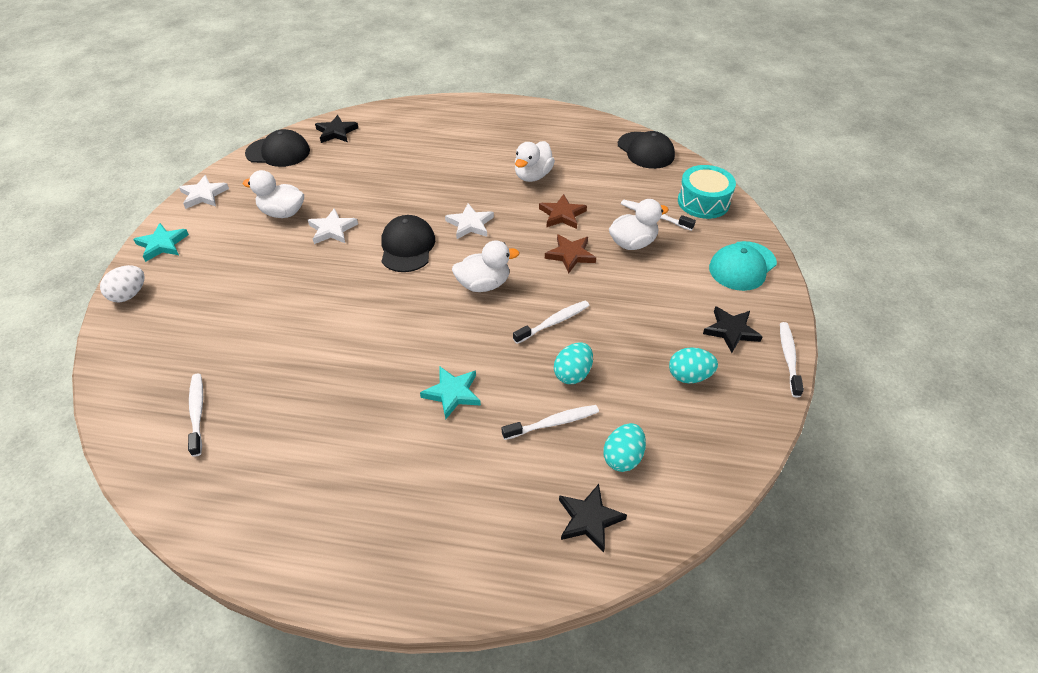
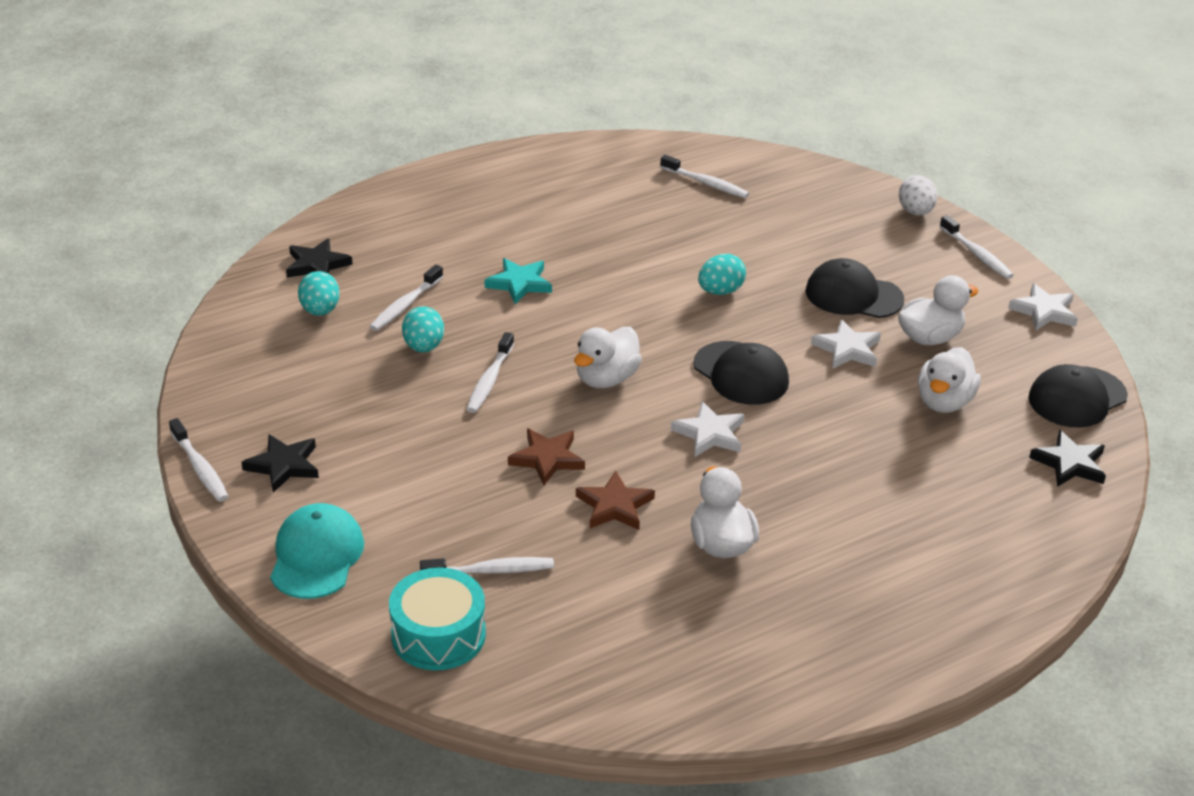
camera: 140 degrees right, 10 degrees down
turquoise star [133,223,189,262] -> white toothbrush [940,215,1014,279]
white duck [609,199,669,250] -> white duck moved to [918,347,981,413]
black cap [618,131,675,169] -> black cap moved to [806,258,904,318]
turquoise egg [669,347,718,383] -> turquoise egg moved to [698,254,746,295]

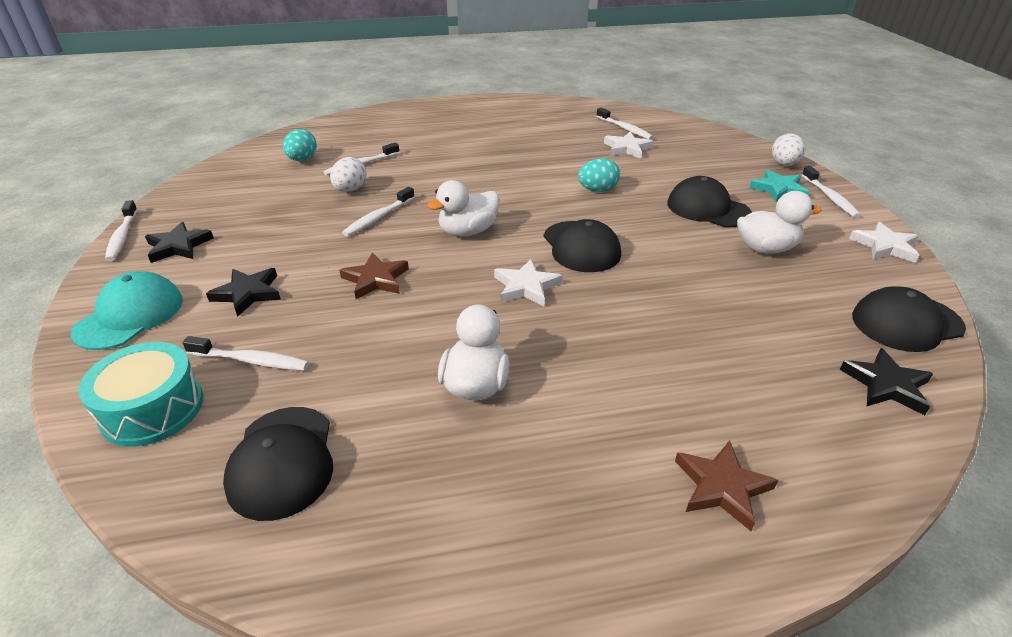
camera: 20 degrees right, 0 degrees up
black star [286,238,353,278] -> black star moved to [206,268,281,317]
turquoise egg [402,306,444,353] -> white egg [330,157,367,192]
turquoise star [484,258,552,304] -> turquoise star moved to [749,169,810,202]
brown star [576,471,655,530] -> brown star moved to [675,440,778,531]
white star [811,319,881,369] -> white star moved to [604,132,653,159]
white duck [918,347,981,413] -> none
none -> black cap [223,407,333,521]

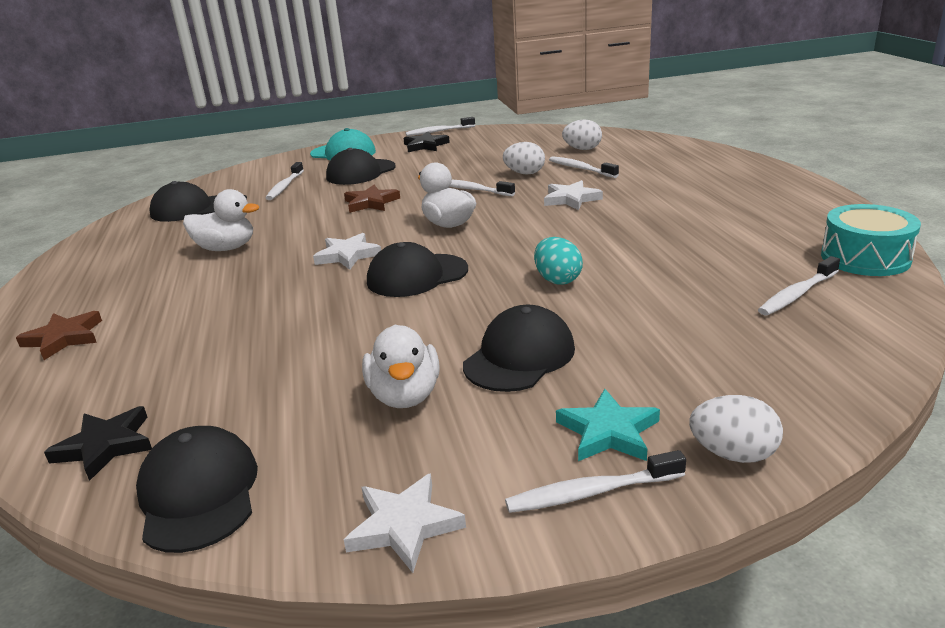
camera: 90 degrees right, 10 degrees down
turquoise drum [78,342,203,447] -> turquoise drum moved to [821,204,921,276]
black star [206,268,281,317] -> black cap [326,148,395,185]
turquoise egg [283,129,317,161] -> white egg [562,120,602,150]
white star [604,132,653,159] -> white star moved to [544,180,603,210]

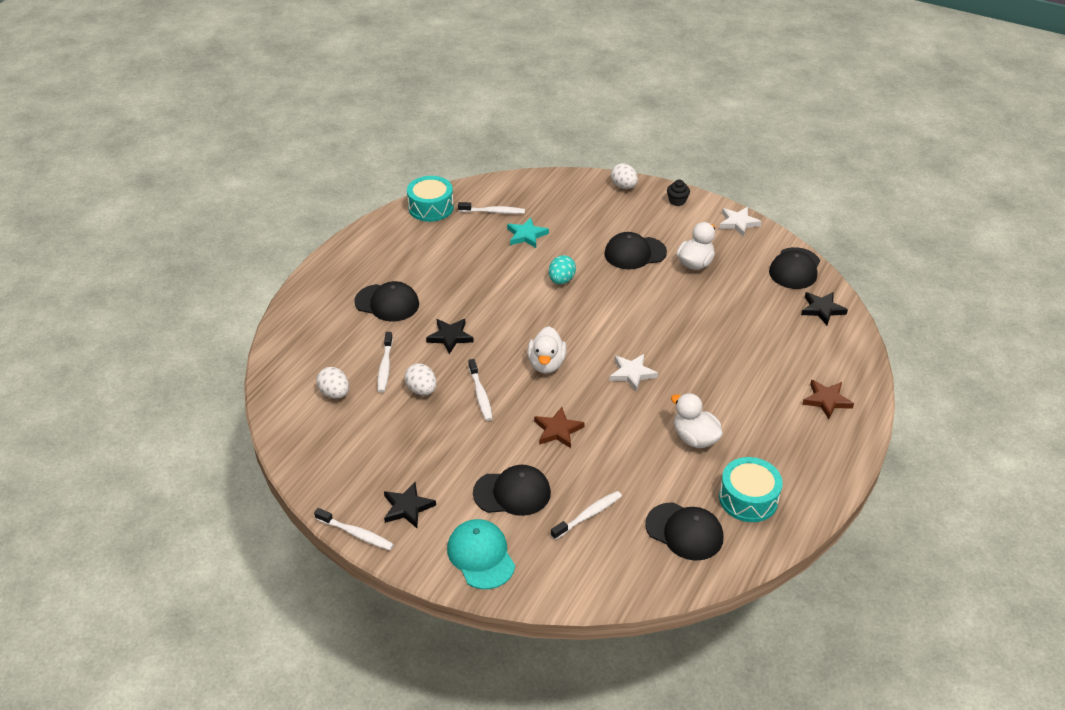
camera: 140 degrees left, 15 degrees up
black cap [367,242,468,297] -> black cap moved to [354,281,419,322]
white toothbrush [505,450,686,513] -> black cupcake [667,180,690,206]
white star [544,180,603,210] -> black star [426,319,474,354]
turquoise star [556,389,660,461] -> turquoise star moved to [507,217,549,248]
none -> turquoise drum [719,457,783,522]

